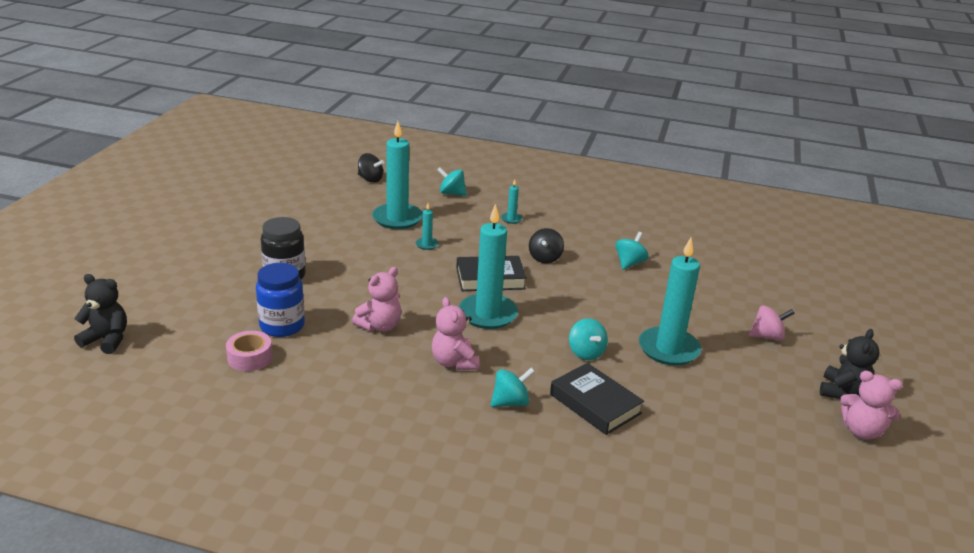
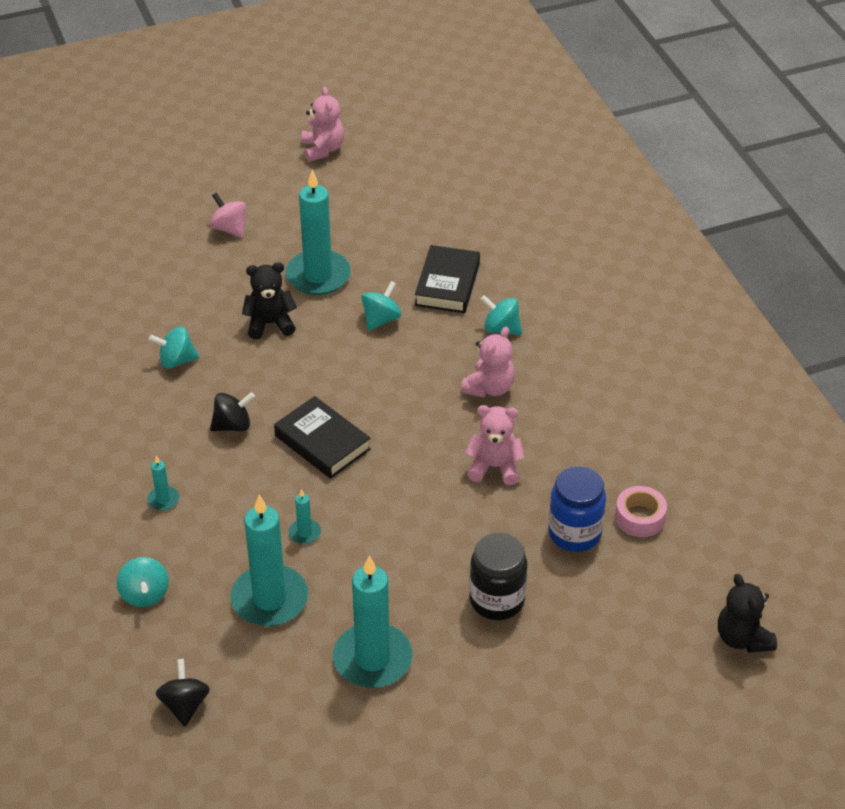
camera: 125 degrees left, 15 degrees up
turquoise candle [459,204,518,329] -> turquoise candle moved to [333,555,412,688]
black teddy bear [820,329,879,399] -> black teddy bear moved to [242,262,297,340]

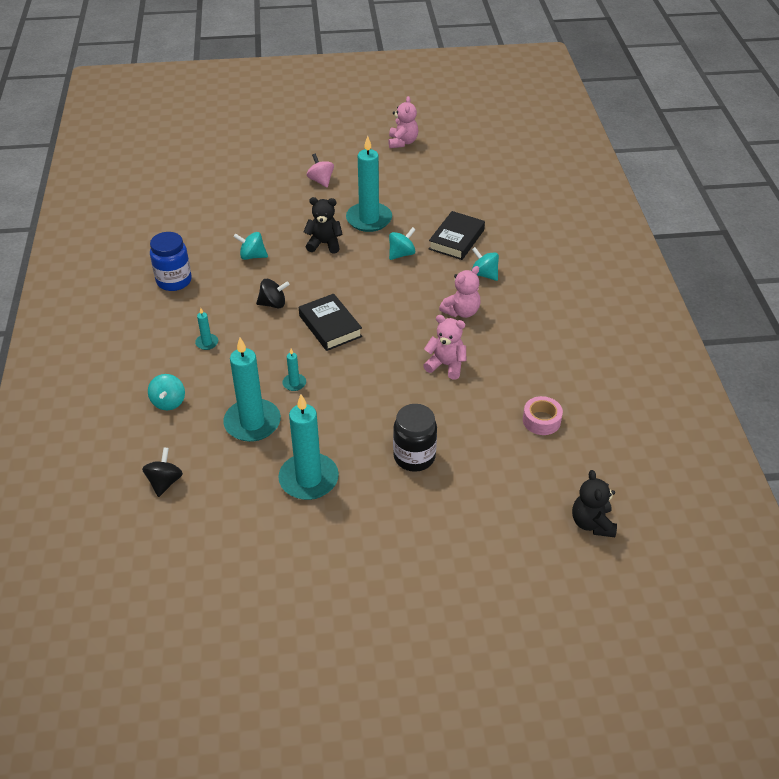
camera: 15 degrees right, 0 degrees up
blue jar [548,466,606,552] -> blue jar moved to [150,232,192,291]

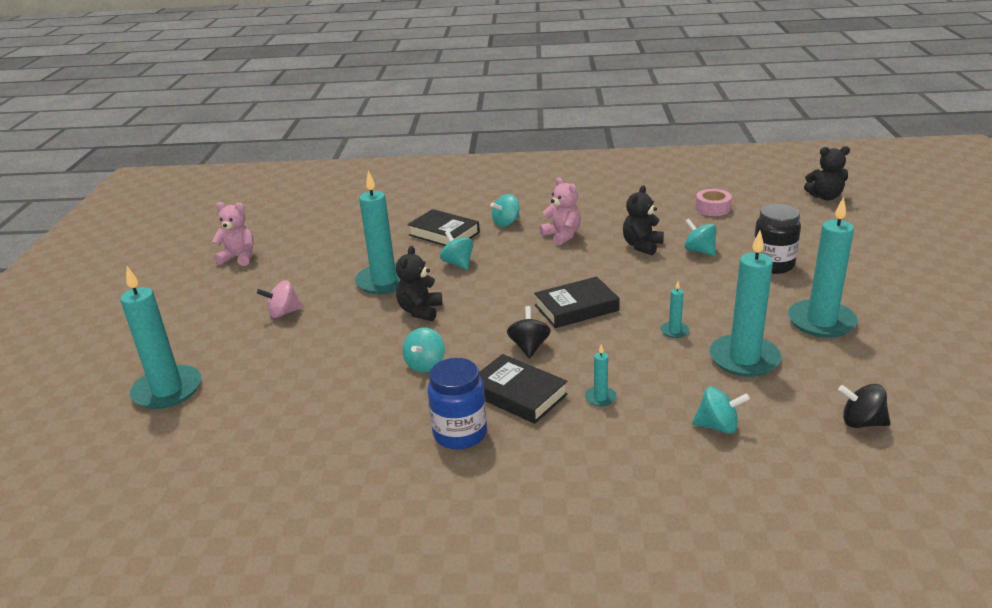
camera: 80 degrees left, 15 degrees down
pink teddy bear [423,315,466,380] -> black teddy bear [623,185,664,255]
none -> turquoise candle [120,266,201,409]
none -> black book [479,354,568,424]
none -> turquoise spinning top [684,219,717,256]

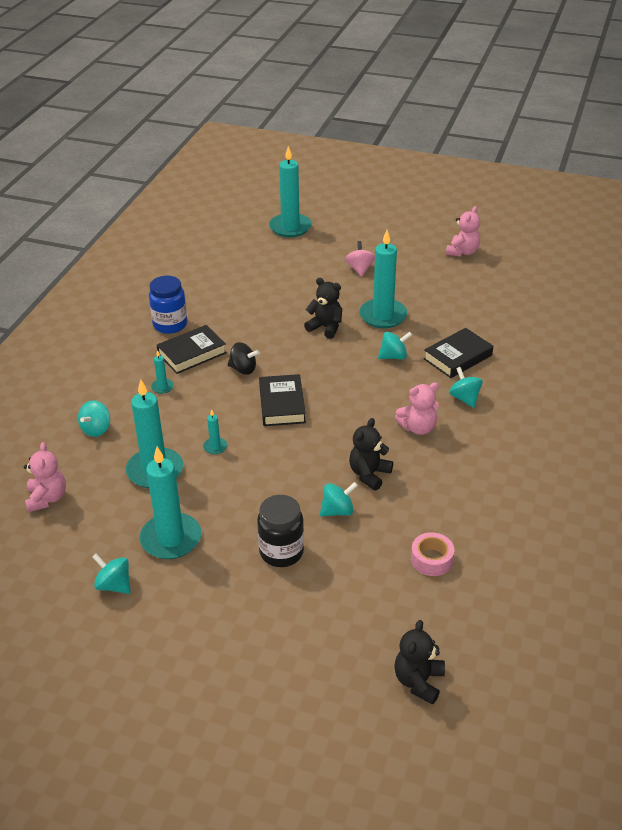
camera: 105 degrees right, 10 degrees up
turquoise spinning top [403,328,445,372] -> turquoise spinning top moved to [92,554,131,594]
black teddy bear [623,185,664,255] -> black teddy bear turned 105 degrees counterclockwise [349,418,393,491]
black spinning top [838,384,891,428] -> pink teddy bear [24,442,66,513]

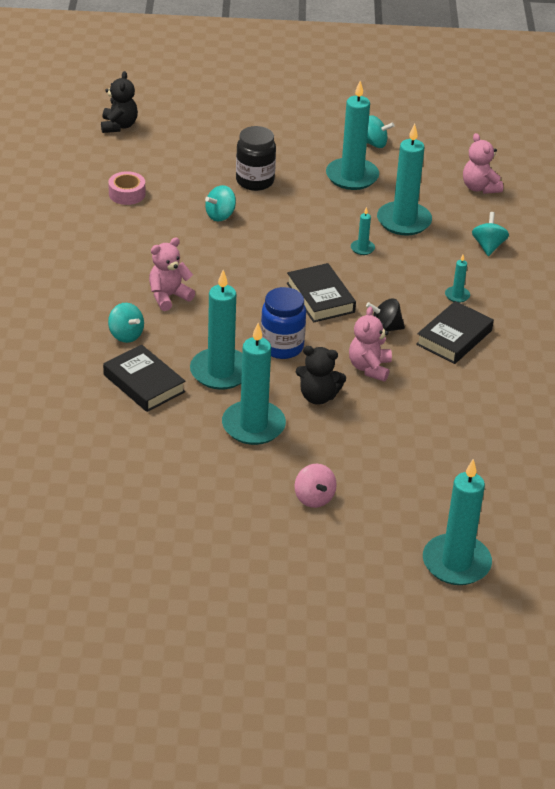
camera: 160 degrees right, 0 degrees up
blue jar [149,276,188,334] -> blue jar moved to [261,287,306,359]
black teddy bear [349,418,393,491] -> none
turquoise spinning top [378,332,412,360] -> turquoise candle [190,270,242,390]
black book [424,328,493,378] -> black book turned 75 degrees counterclockwise [103,345,185,412]
pink teddy bear [446,206,480,257] -> pink teddy bear moved to [349,306,392,382]

